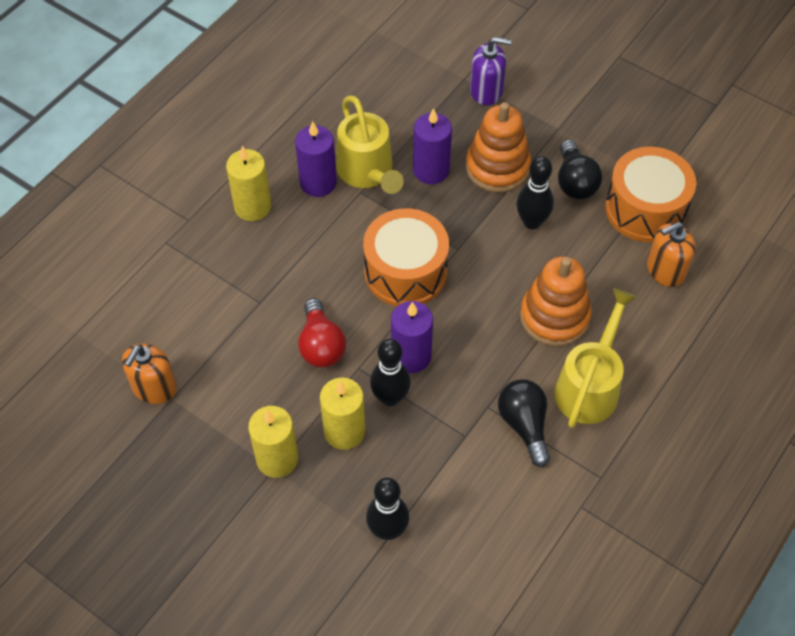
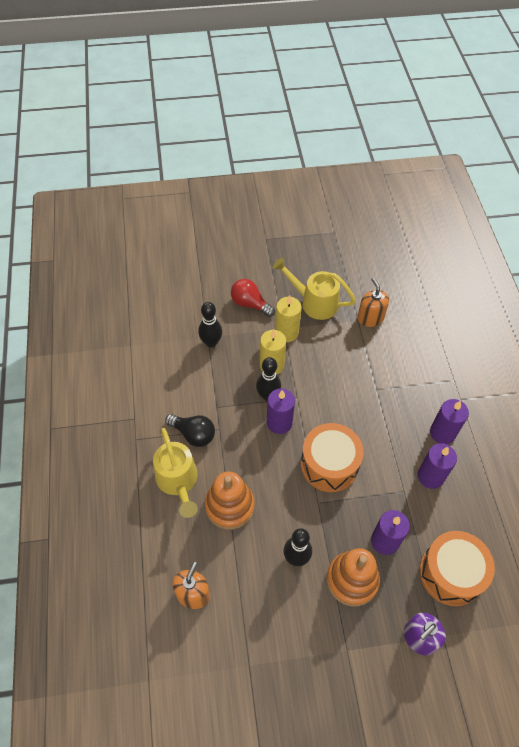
camera: 135 degrees right, 0 degrees up
yellow candle [226,146,271,221] -> purple candle [430,399,469,444]
red light bulb [298,298,346,368] -> red light bulb moved to [231,279,275,317]
yellow watering can [336,96,404,194] -> yellow watering can moved to [273,258,356,320]
black light bulb [558,139,602,199] -> none
orange drum [605,147,696,242] -> orange drum moved to [419,531,495,606]

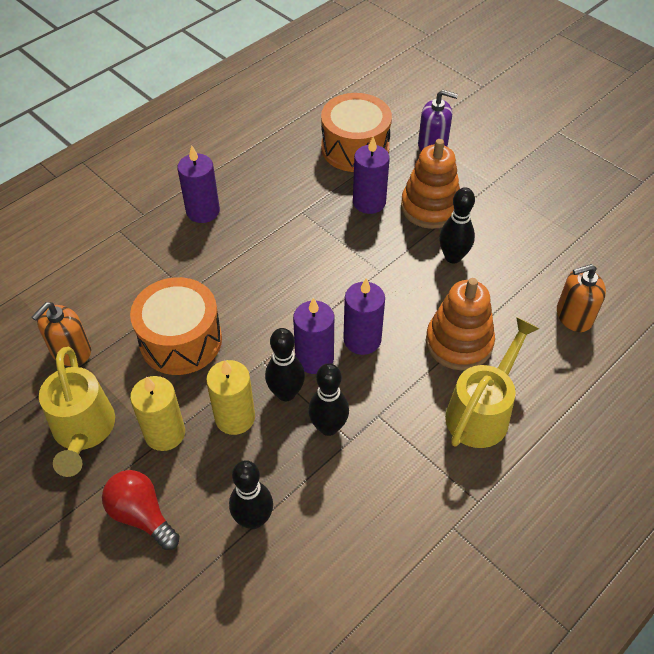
camera: 125 degrees left, 5 degrees down
black light bulb [165,414,215,447] -> none
red light bulb [231,279,275,317] -> red light bulb turned 135 degrees clockwise [102,470,180,550]
orange drum [301,423,364,492] -> orange drum moved to [130,277,222,375]
purple candle [417,443,457,489] -> purple candle moved to [343,278,385,355]
none -> black bowling pin [308,363,349,436]

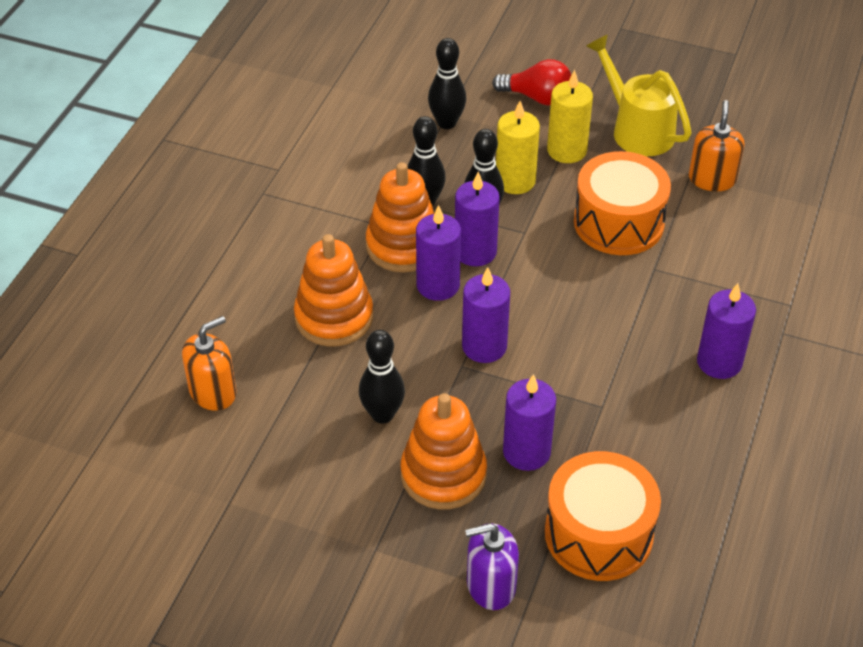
camera: 155 degrees right, 5 degrees down
yellow watering can [445,317,539,448] -> none
none -> orange stacking toy [366,162,434,273]
none -> purple candle [462,267,510,363]

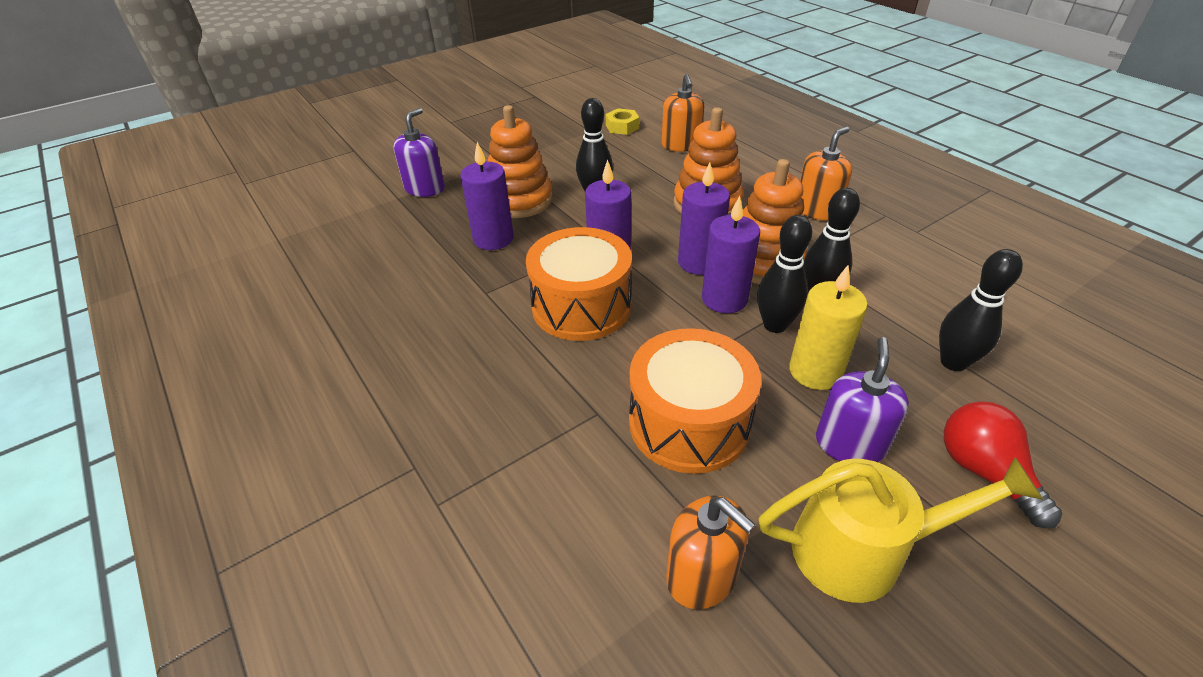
camera: 125 degrees right, 5 degrees down
red light bulb [492,59,571,106] -> red light bulb turned 105 degrees clockwise [944,401,1063,528]
orange drum [545,451,661,581] -> orange drum moved to [526,227,632,341]
yellow candle [547,70,593,163] -> purple soap dispenser [816,337,909,462]
purple candle [697,283,756,379] -> none
none -> yellow nut [606,109,639,135]
none -> orange soap dispenser [800,126,852,221]

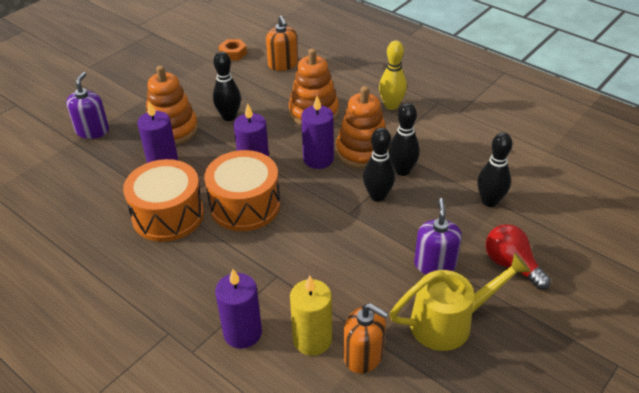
camera: 15 degrees left, 0 degrees up
yellow nut [606,109,639,135] -> orange nut [219,39,247,60]
orange drum [629,328,761,474] -> orange drum moved to [123,159,204,242]
purple candle [702,196,760,313] -> purple candle moved to [215,269,262,349]
yellow candle [789,265,868,390] -> yellow candle moved to [290,276,332,356]
orange soap dispenser [800,126,852,221] -> yellow bowling pin [379,41,407,110]

